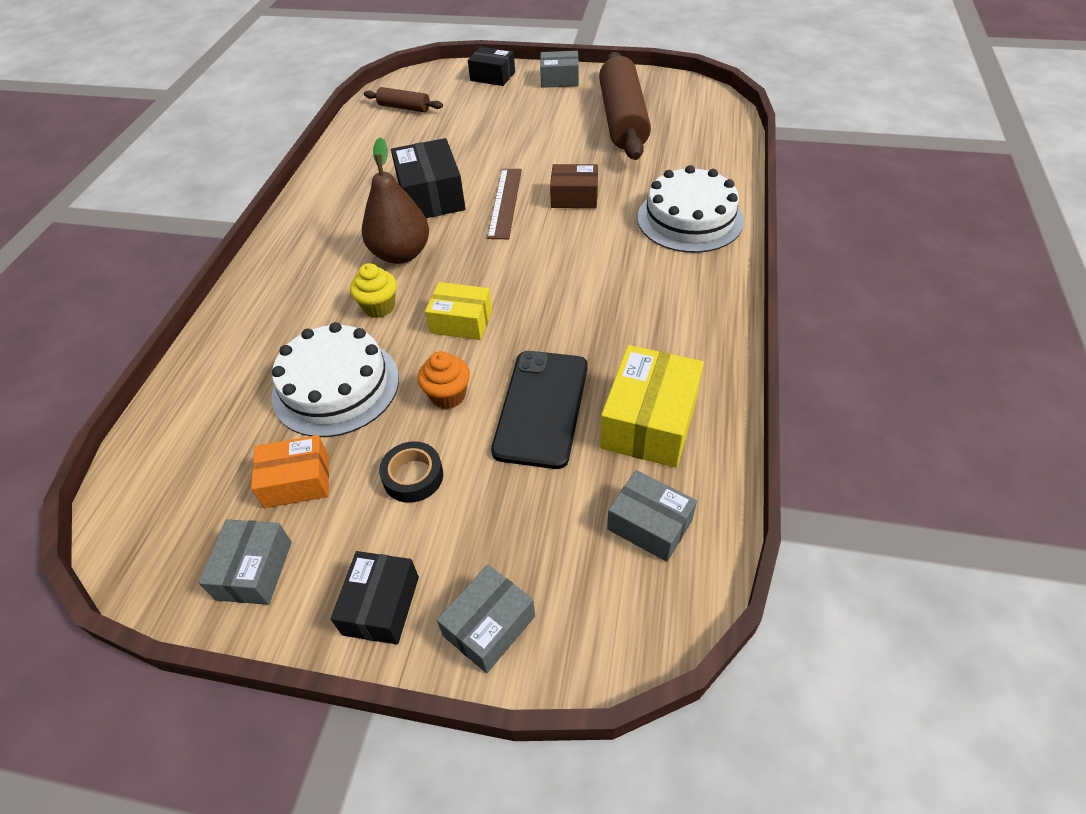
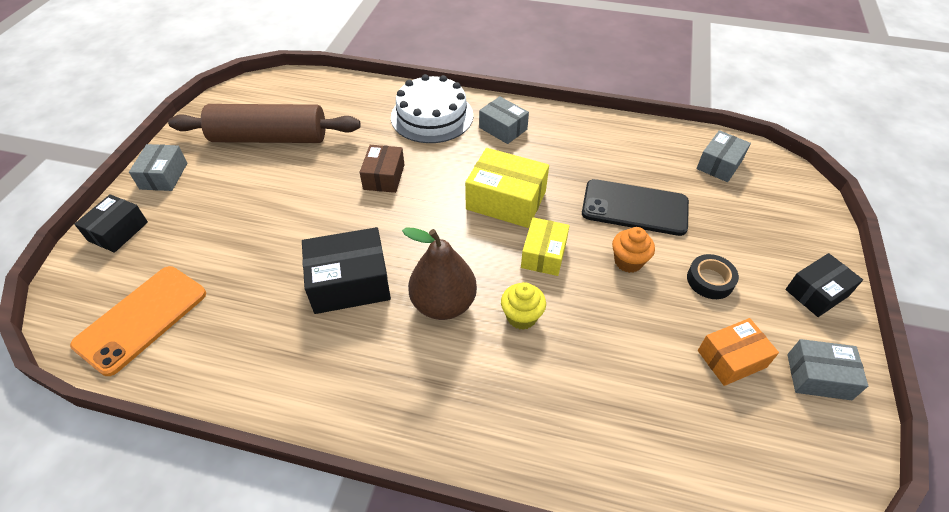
camera: 90 degrees left, 0 degrees up
orange box [251,435,329,508] -> orange box turned 75 degrees clockwise [698,318,779,386]
white cake [272,322,399,437] -> none
black box [331,551,419,645] -> black box turned 45 degrees counterclockwise [785,253,863,317]
brown rolling pin [364,87,443,112] -> orange phone [70,266,206,376]
grey box [437,565,535,673] -> grey box moved to [479,96,529,144]
brown ruler [487,169,522,239] -> none
yellow box [600,345,704,468] -> yellow box moved to [465,148,549,228]

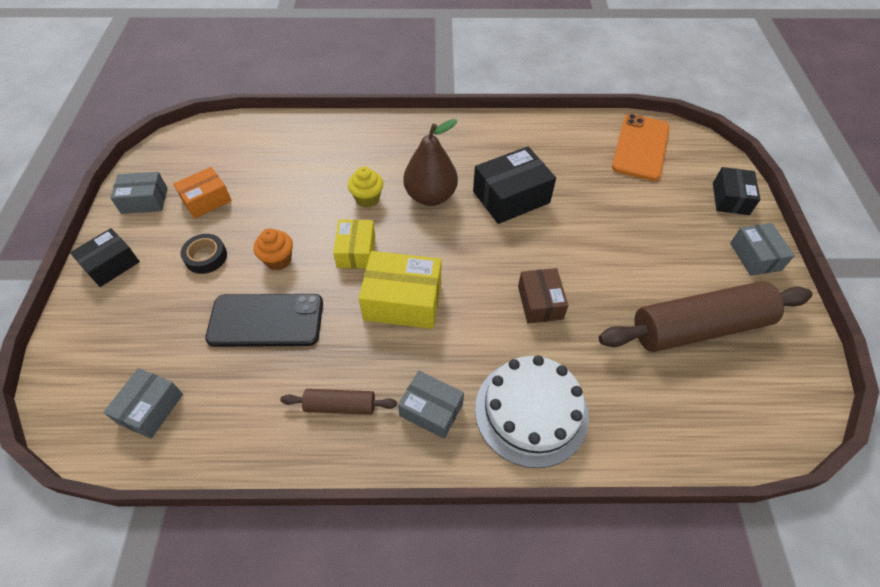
camera: 165 degrees right, 5 degrees up
none -> brown rolling pin [280,389,397,415]

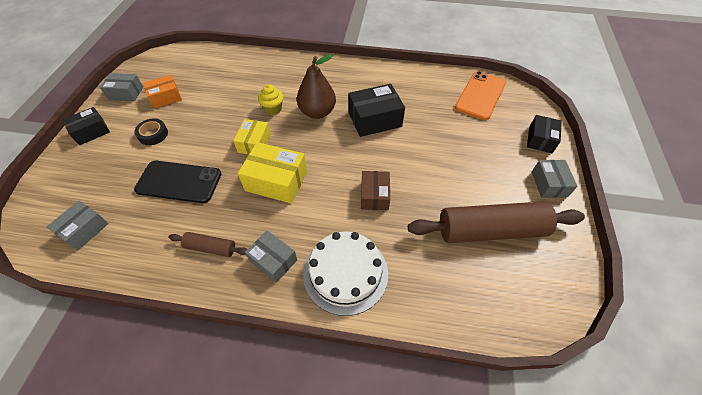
camera: 10 degrees right, 0 degrees up
orange cupcake [254,228,293,270] -> none

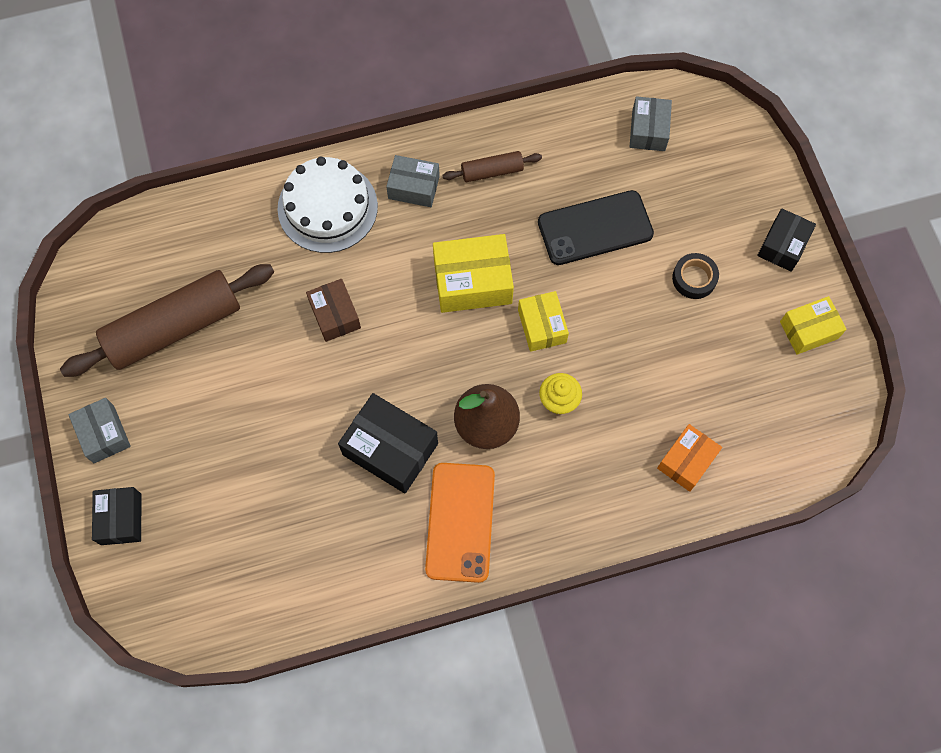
camera: 155 degrees right, 15 degrees up
grey box [100,73,143,101] -> yellow box [780,296,847,355]
orange box [143,75,182,109] -> orange box moved to [657,424,722,492]
black box [348,84,405,137] -> black box turned 75 degrees clockwise [338,393,438,493]
orange phone [455,71,506,120] -> orange phone moved to [425,463,495,583]

